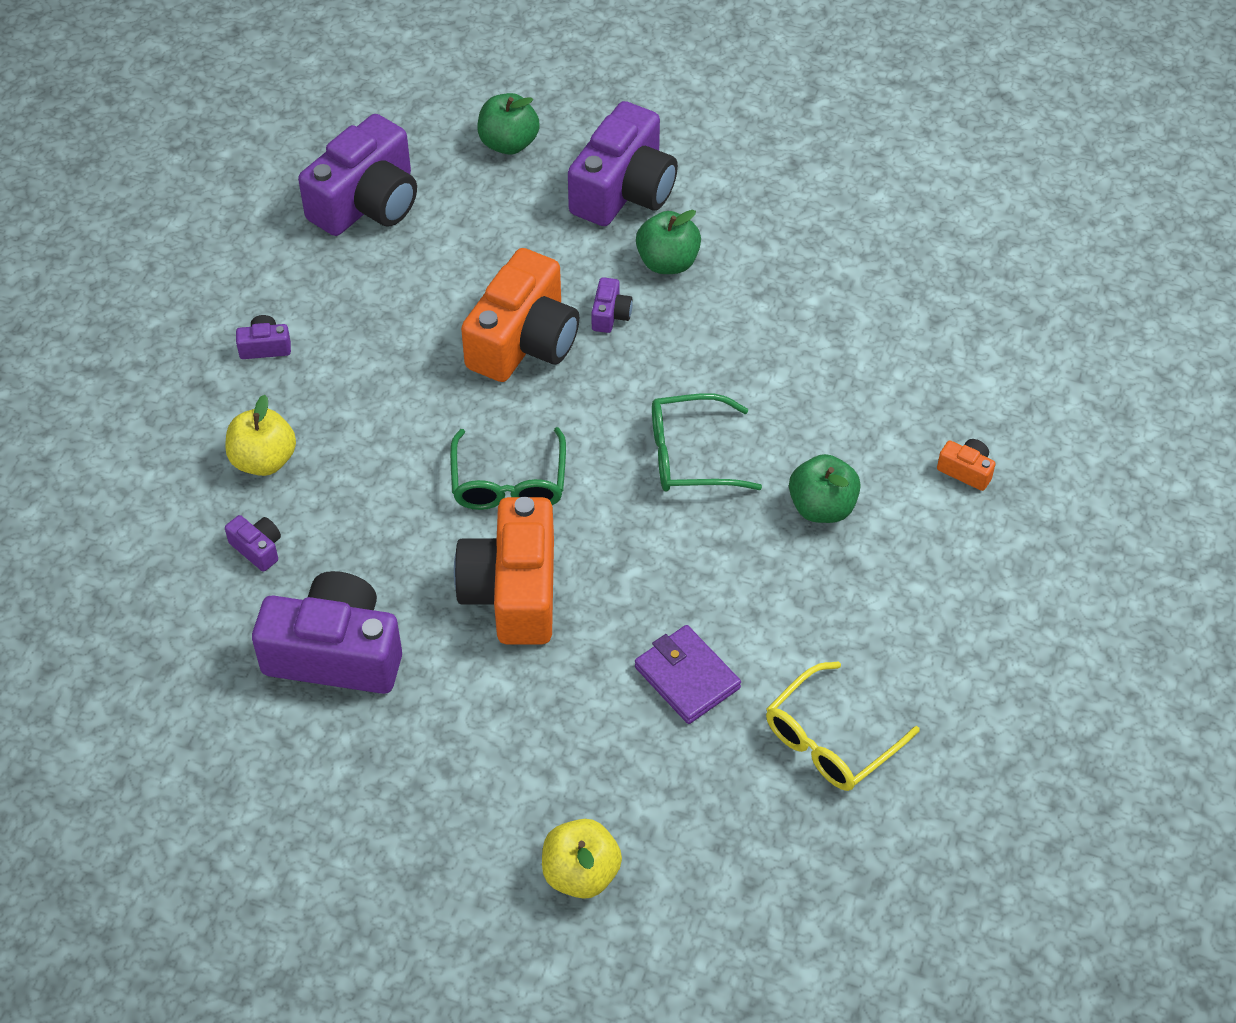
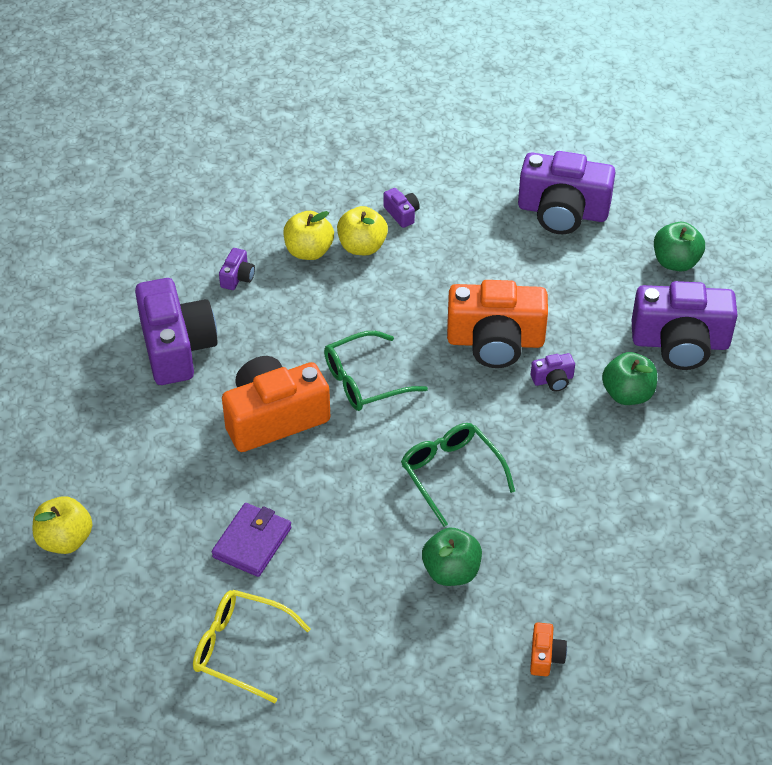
camera: 65 degrees right, 5 degrees down
none -> yellow apple [337,206,388,255]

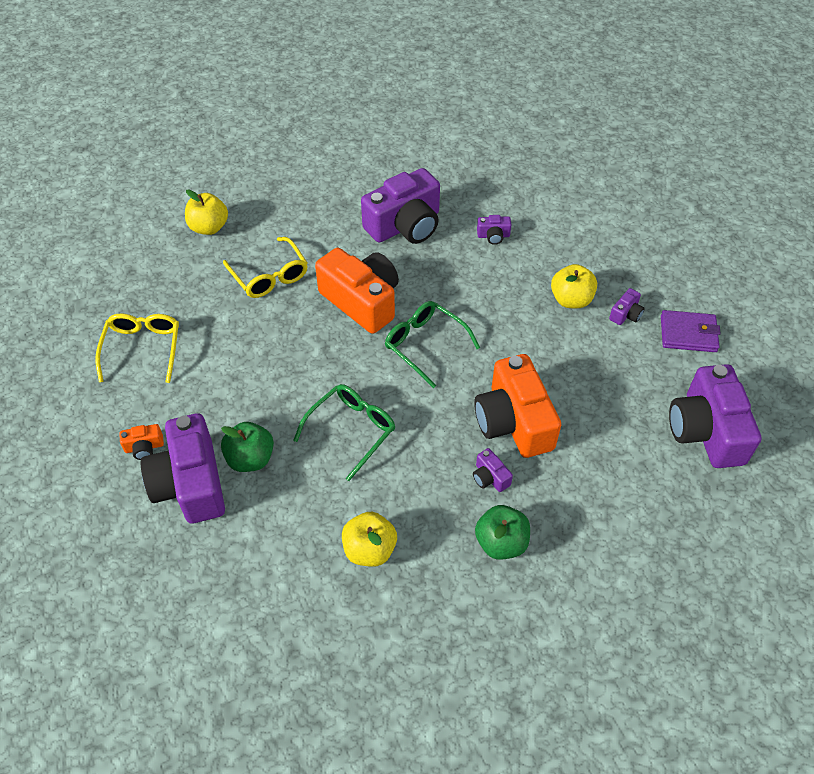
camera: 70 degrees right, 5 degrees up
purple wallet [212,503,292,577] -> purple wallet moved to [661,310,721,352]
yellow apple [283,211,334,260] -> yellow apple moved to [342,512,397,567]
orange camera [530,622,567,676] -> orange camera moved to [119,424,164,460]
purple camera [632,281,738,370] -> purple camera moved to [141,413,225,524]
green apple [654,222,705,271] -> none
none -> yellow glasses [223,237,308,298]

